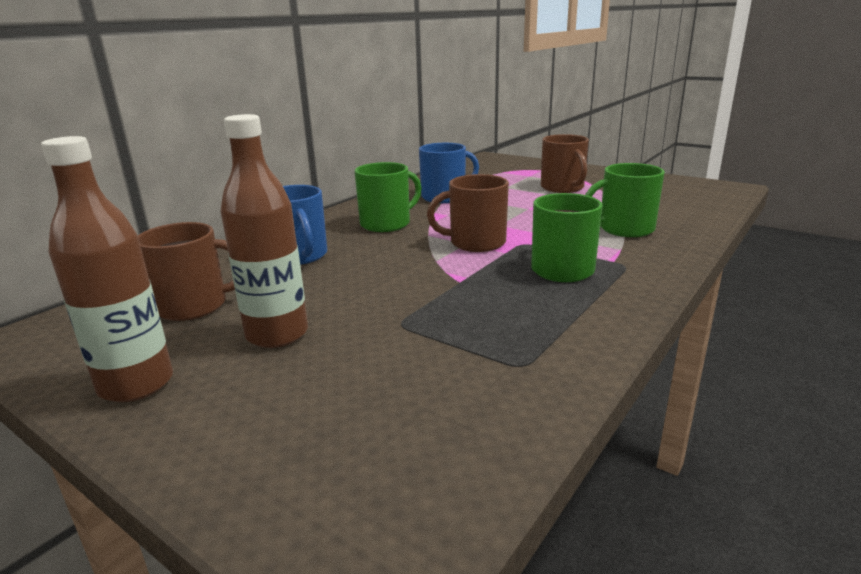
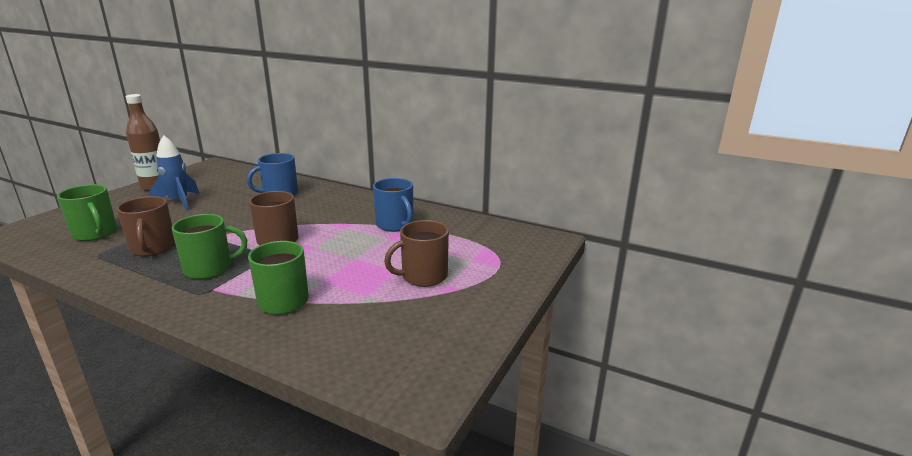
camera: 80 degrees right, 0 degrees up
brown mug [138,222,235,321] -> brown mug moved to [117,196,175,256]
brown bottle [221,114,308,348] -> blue rocket [149,135,199,211]
green mug [355,162,422,232] -> green mug moved to [57,184,117,241]

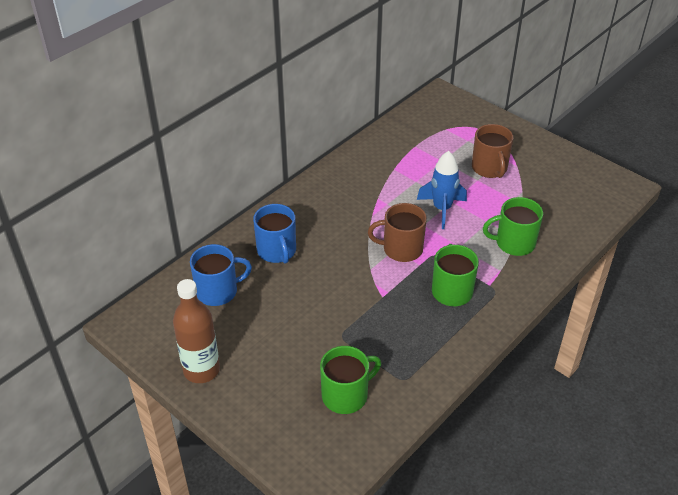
camera: 75 degrees left, 20 degrees up
brown mug [117,196,175,256] -> none
blue rocket [149,135,199,211] -> blue rocket moved to [417,151,467,229]
blue mug [373,178,413,232] -> blue mug moved to [190,244,252,306]

